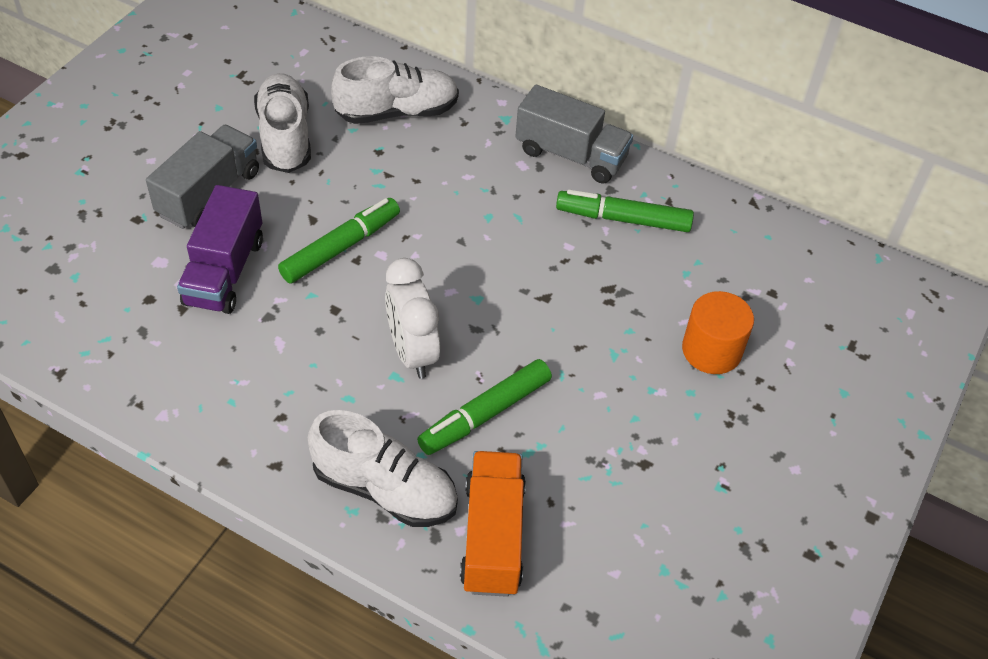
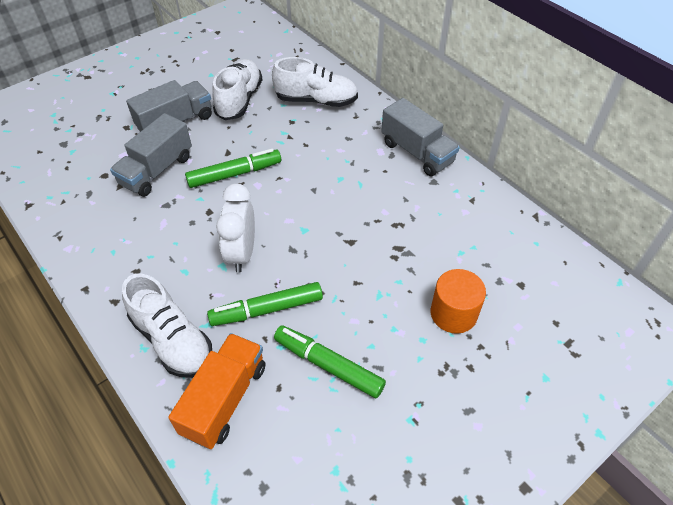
camera: 25 degrees right, 0 degrees up
purple truck [177,185,263,314] -> grey truck [110,113,192,197]
green marker [556,190,694,232] -> green marker moved to [274,326,386,398]

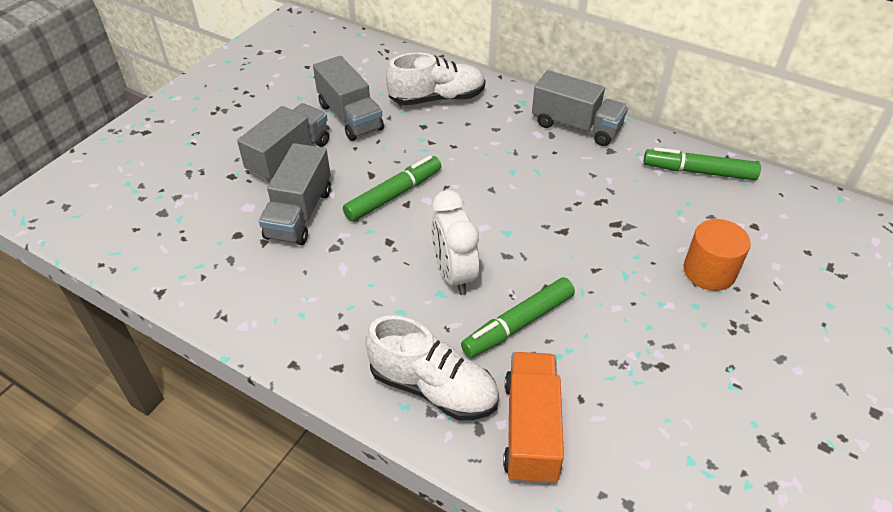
camera: 20 degrees left, 5 degrees down
white shoe [212,59,262,120] -> grey truck [313,56,384,141]
green marker [274,326,386,398] -> green marker moved to [644,147,761,180]

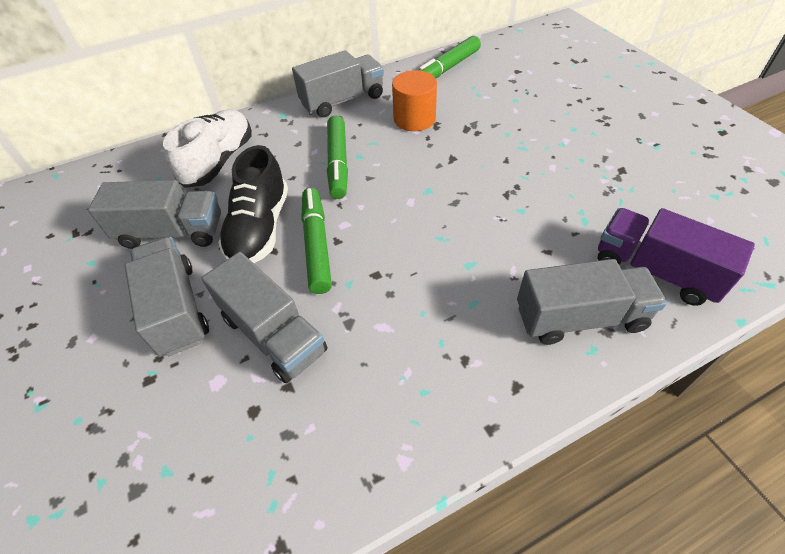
camera: 55 degrees left, 5 degrees up
white shoe [365,315,499,420] -> grey truck [517,259,667,345]
white clock [431,190,479,295] -> none
green marker [461,277,575,358] -> green marker moved to [327,115,348,199]
orange truck [503,352,564,485] -> purple truck [598,208,755,306]
orange cylinder [684,219,751,291] -> orange cylinder moved to [392,70,437,131]
none -> black shoe [218,145,288,263]

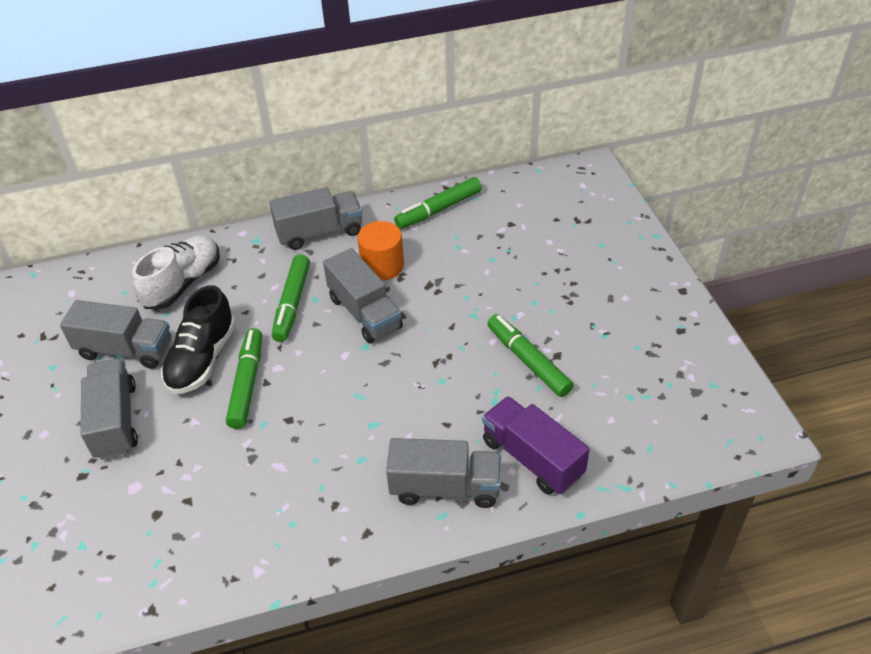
camera: 10 degrees right, 5 degrees down
grey truck [201,252,327,383] -> grey truck moved to [323,248,403,343]
none -> green marker [487,314,574,397]

